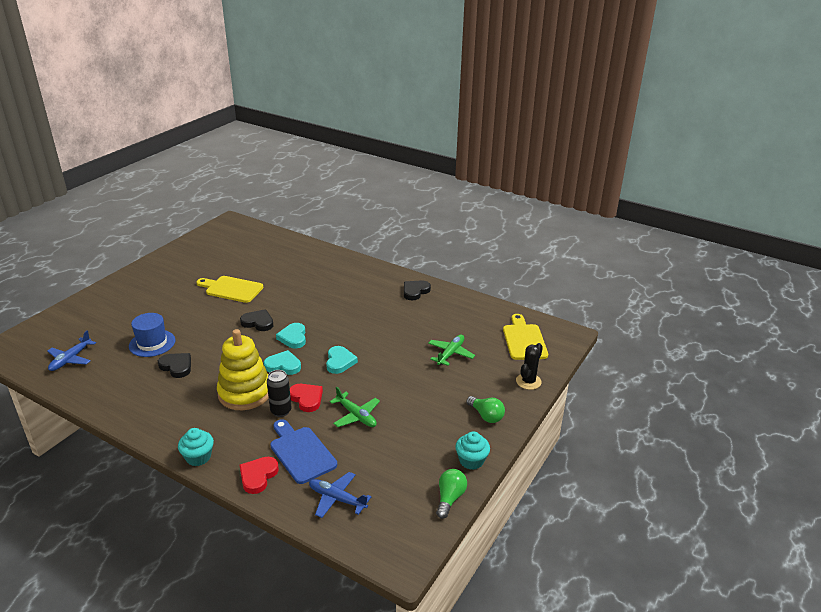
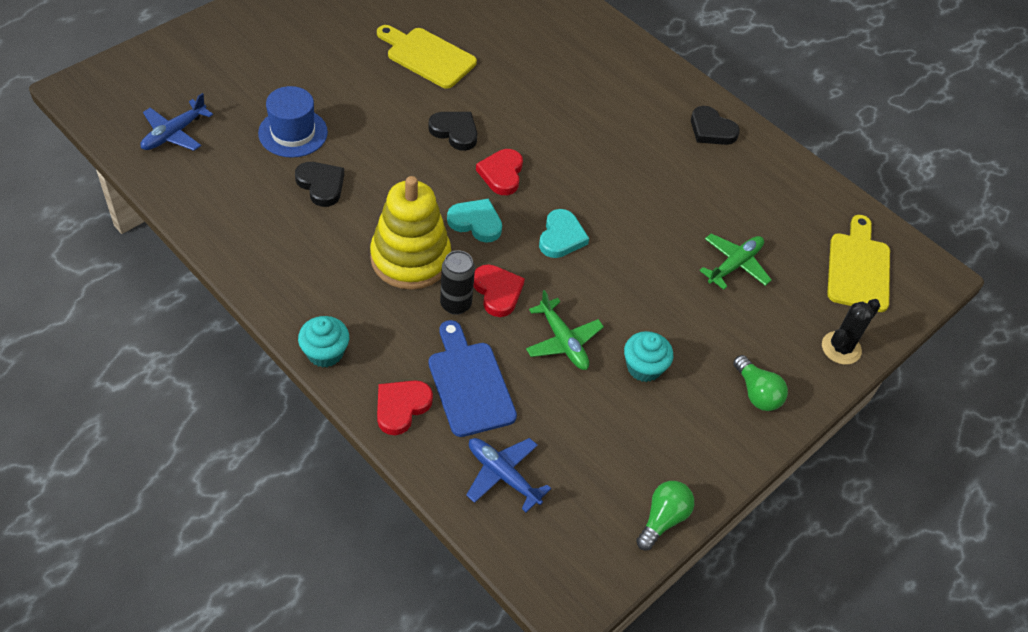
camera: 10 degrees right, 20 degrees up
turquoise heart [276,323,306,348] -> red heart [476,149,523,195]
black heart [404,280,431,301] -> black heart turned 105 degrees counterclockwise [691,106,740,145]
turquoise cupcake [455,431,490,470] -> turquoise cupcake moved to [624,331,673,382]

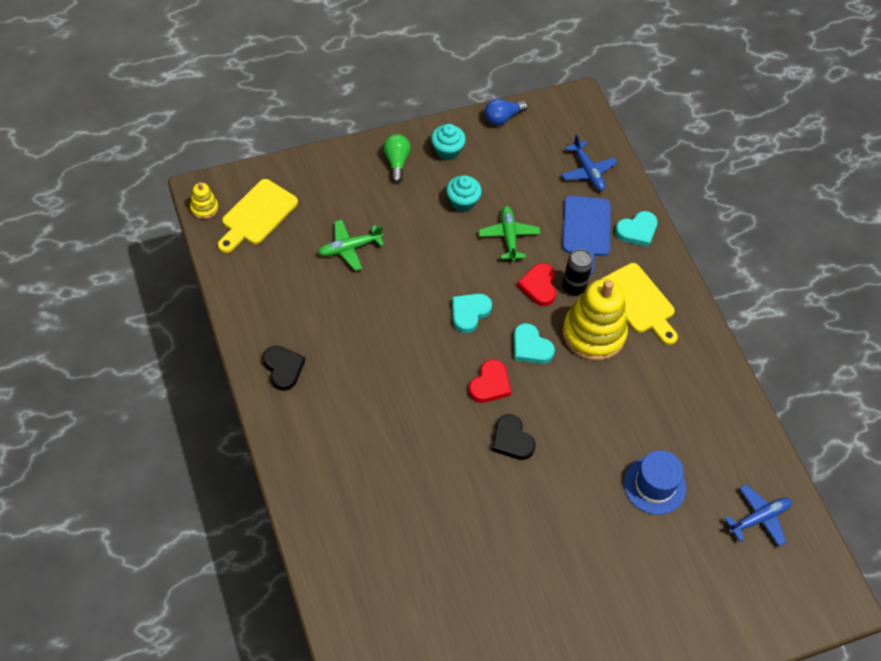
camera: 155 degrees left, 5 degrees up
black heart [295,162,344,207] -> none
turquoise cupcake [298,316,349,368] -> turquoise cupcake moved to [431,124,466,160]
yellow cutting board [377,25,477,89] -> yellow cutting board moved to [601,263,678,345]
red heart [377,380,433,435] -> turquoise heart [615,211,658,247]
green light bulb [636,481,694,550] -> blue light bulb [484,98,528,125]
black cactus [822,299,880,365] -> none
none -> yellow stacking toy [190,182,218,219]

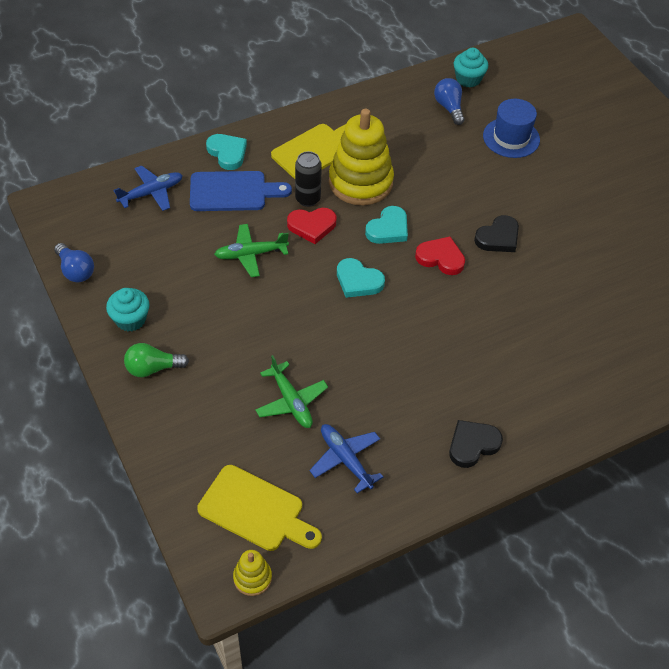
camera: 95 degrees left, 5 degrees down
turquoise cupcake [446,175,482,212] -> turquoise cupcake moved to [454,48,488,87]
blue plane [724,484,792,546] -> blue plane moved to [310,424,383,493]
none -> blue light bulb [434,78,465,125]

